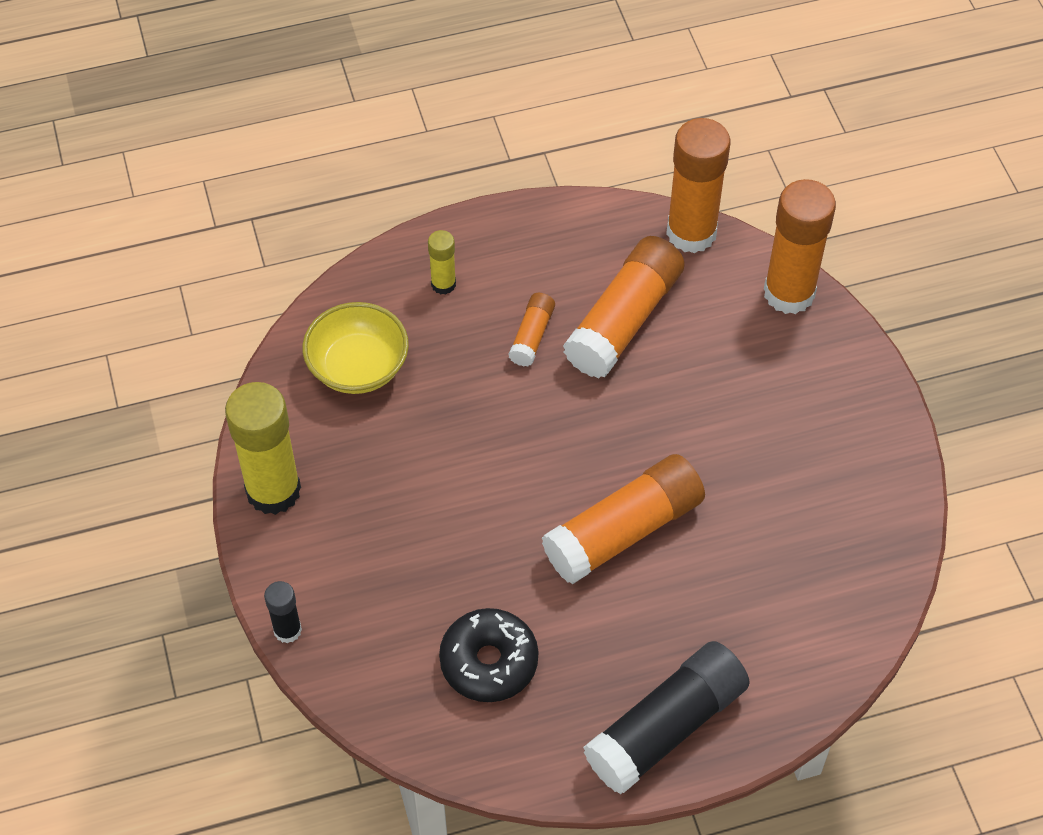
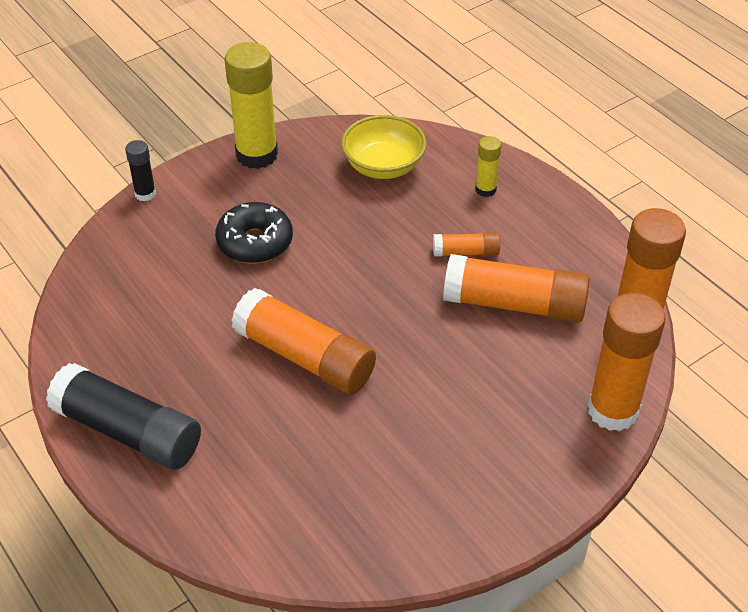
camera: 70 degrees right, 10 degrees down
black donut [439,608,538,702] -> black donut moved to [215,202,293,263]

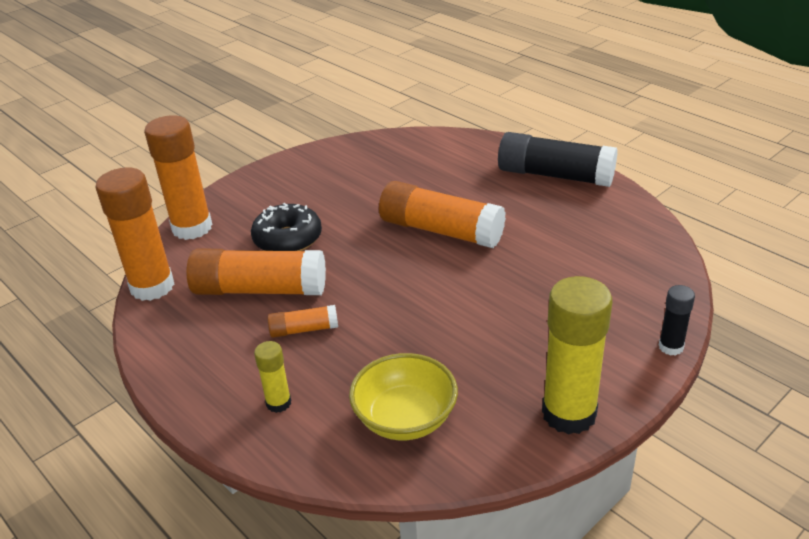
camera: 175 degrees right, 10 degrees down
black donut [215,202,293,263] -> black donut moved to [251,203,322,251]

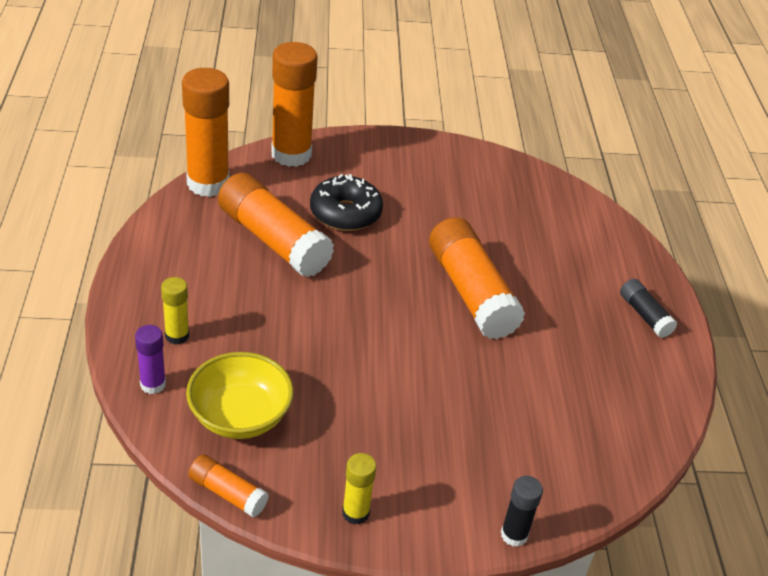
camera: 35 degrees right, 5 degrees up
orange glue stick [267,305,338,338] -> orange glue stick moved to [188,454,269,518]
black glue stick [498,132,618,187] -> black glue stick [620,279,677,338], size x0.49
yellow glue stick [542,276,612,435] -> yellow glue stick [342,453,377,524], size x0.49
none -> purple glue stick [135,325,166,394]

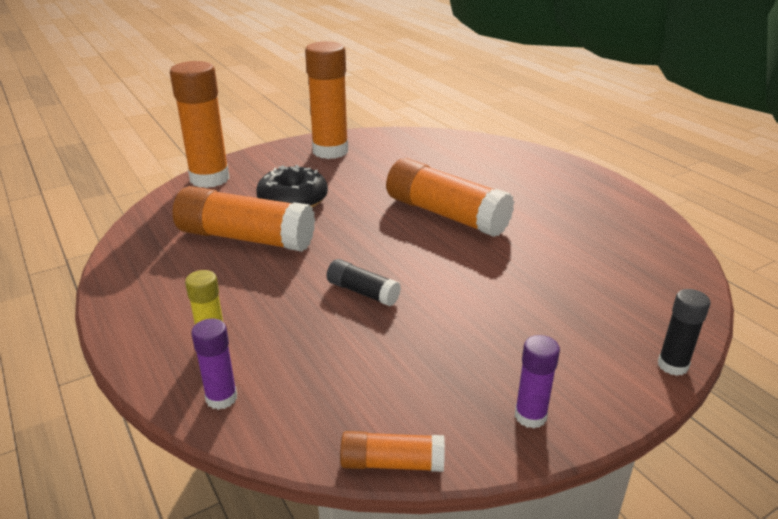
camera: 25 degrees left, 10 degrees down
orange glue stick [182,68,230,197] -> orange glue stick moved to [305,41,348,159]
yellow bowl [186,352,294,439] -> none
yellow glue stick [342,453,377,524] -> purple glue stick [515,335,560,429]
black glue stick [620,279,677,338] -> black glue stick moved to [327,259,401,306]

